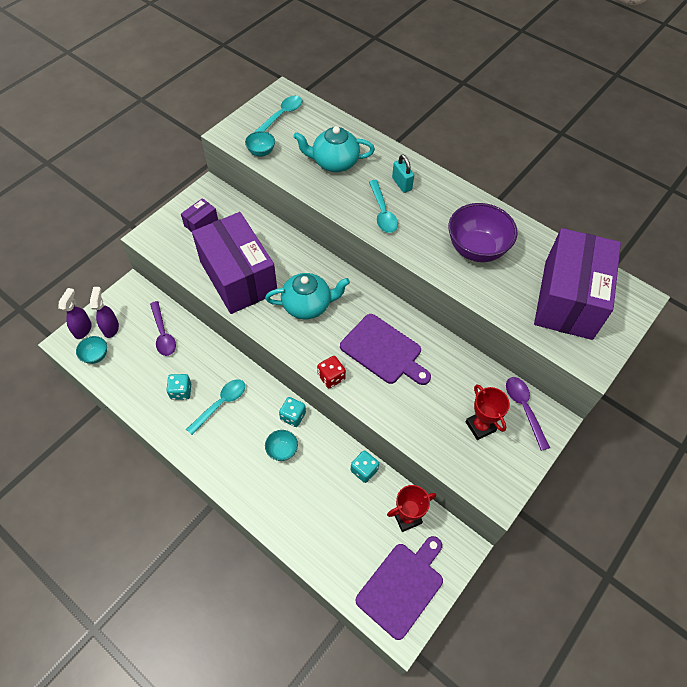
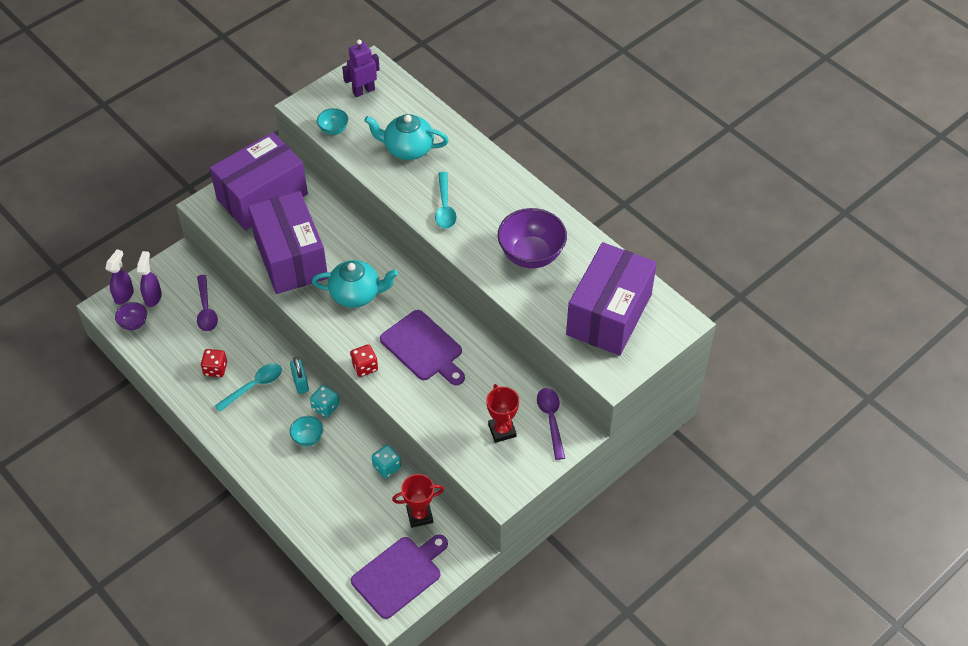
camera: 10 degrees right, 5 degrees down
turquoise bowl [76,336,107,364] -> purple bowl [115,302,147,330]
turquoise dice [166,374,191,400] -> red dice [201,349,227,377]
purple box [181,198,218,232] -> purple box [210,132,308,230], size x2.47
turquoise spoon [253,96,302,133] -> purple robot [342,40,380,97]
turquoise padlock [392,154,414,193] -> turquoise padlock moved to [290,357,309,394]

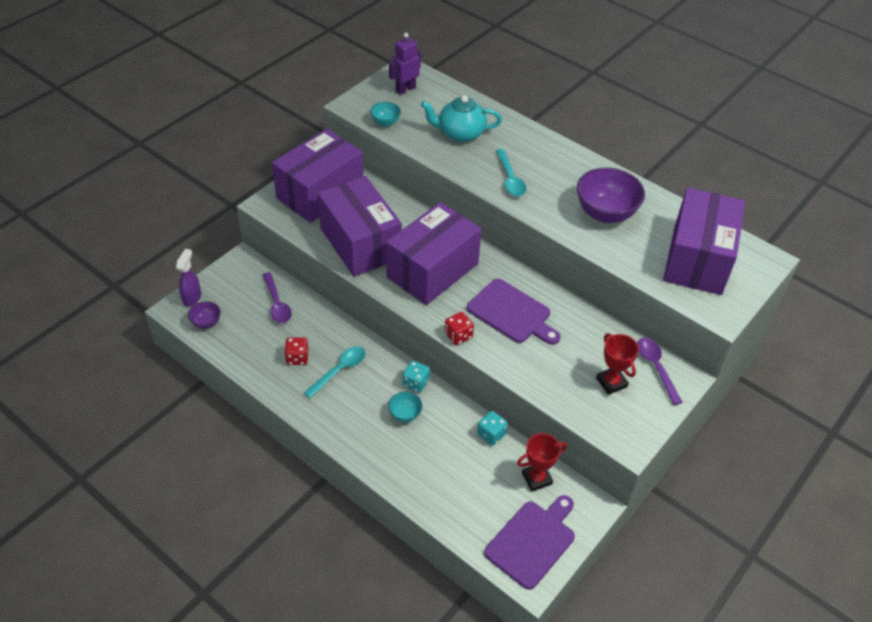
camera: 10 degrees left, 5 degrees down
purple spray bottle [137,251,162,307] -> none
turquoise padlock [290,357,309,394] -> none
turquoise teapot [312,260,398,308] -> purple box [386,202,482,305]

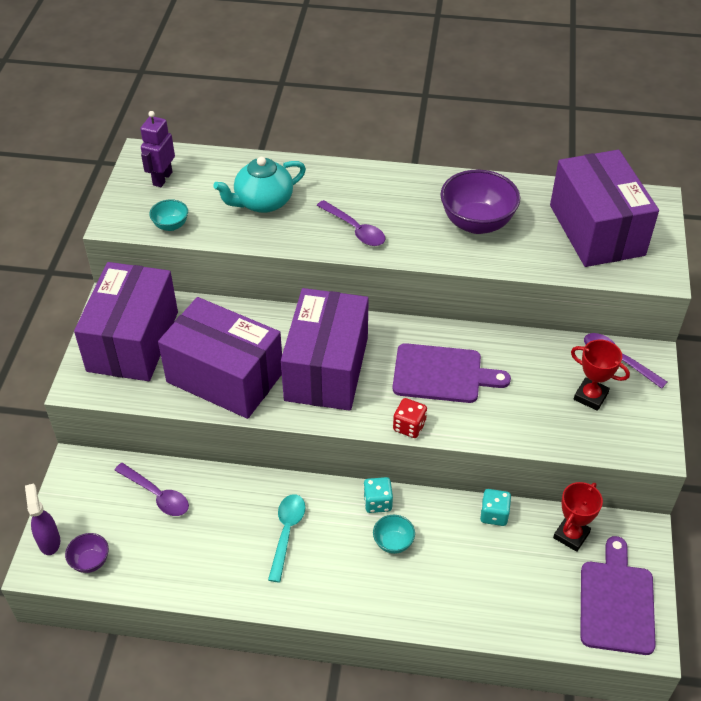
camera: 30 degrees left, 0 degrees up
red dice [284,337,309,365] -> none
turquoise spoon [496,149,526,196] -> purple spoon [317,200,386,246]

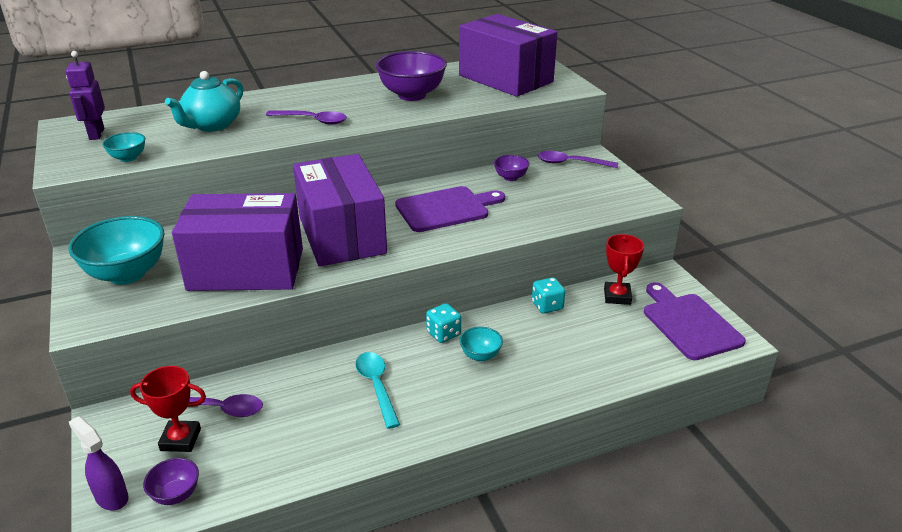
camera: 30 degrees left, 15 degrees down
purple box [74,262,178,381] -> turquoise bowl [69,216,165,285]
red dice [393,398,427,438] -> none
red trophy [571,340,630,411] -> red trophy moved to [130,366,206,452]
none -> purple bowl [494,155,529,181]

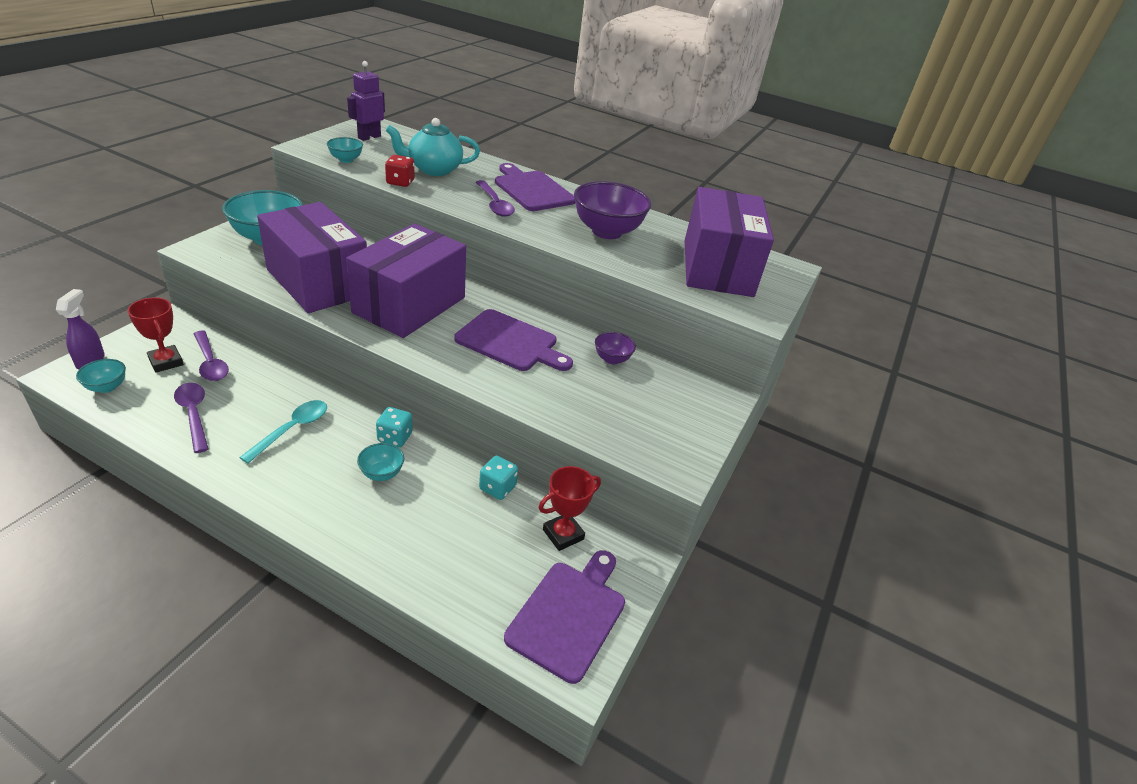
camera: 45 degrees right, 5 degrees up
purple bowl [143,458,199,505] -> turquoise bowl [76,359,126,393]
purple spoon [537,151,618,168] -> purple spoon moved to [174,383,209,453]
none -> red dice [385,155,415,187]
none -> purple cutting board [495,163,575,211]

